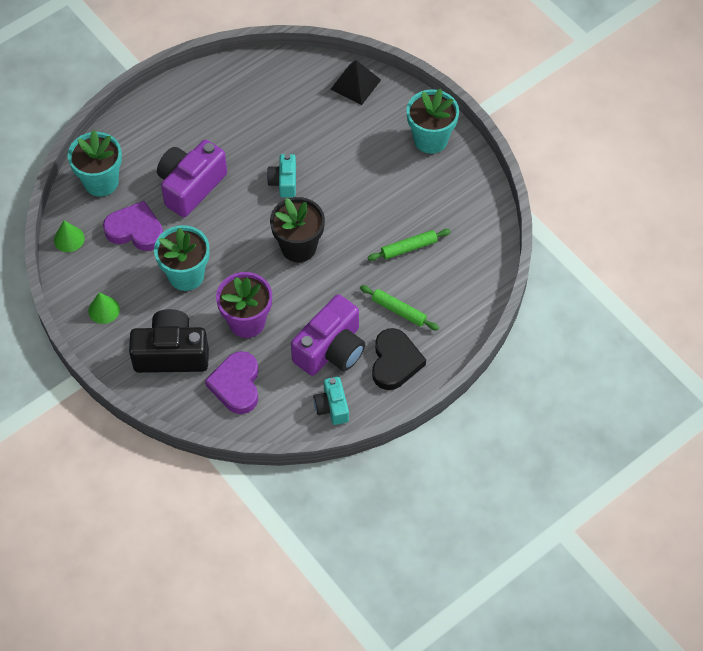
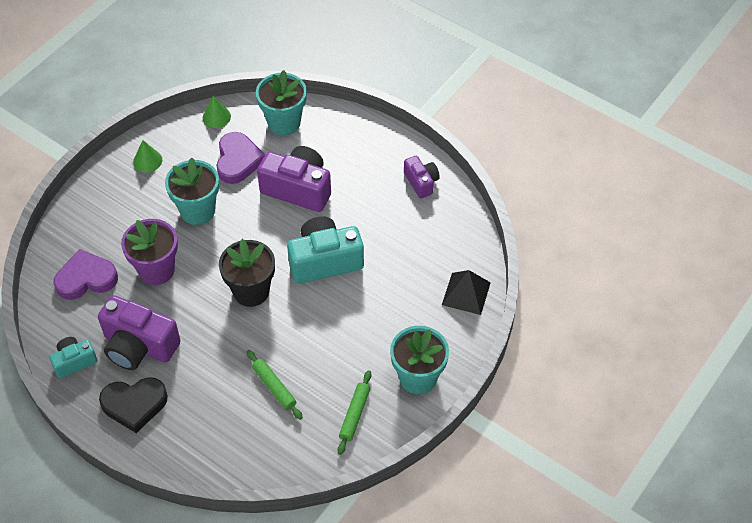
camera: 75 degrees right, 5 degrees down
black camera [129,309,209,373] -> none
turquoise camera [267,154,296,197] -> turquoise camera [287,216,364,284], size x1.80
green rolling pin [360,285,439,331] -> green rolling pin moved to [337,370,372,455]
none -> purple camera [404,156,440,199]

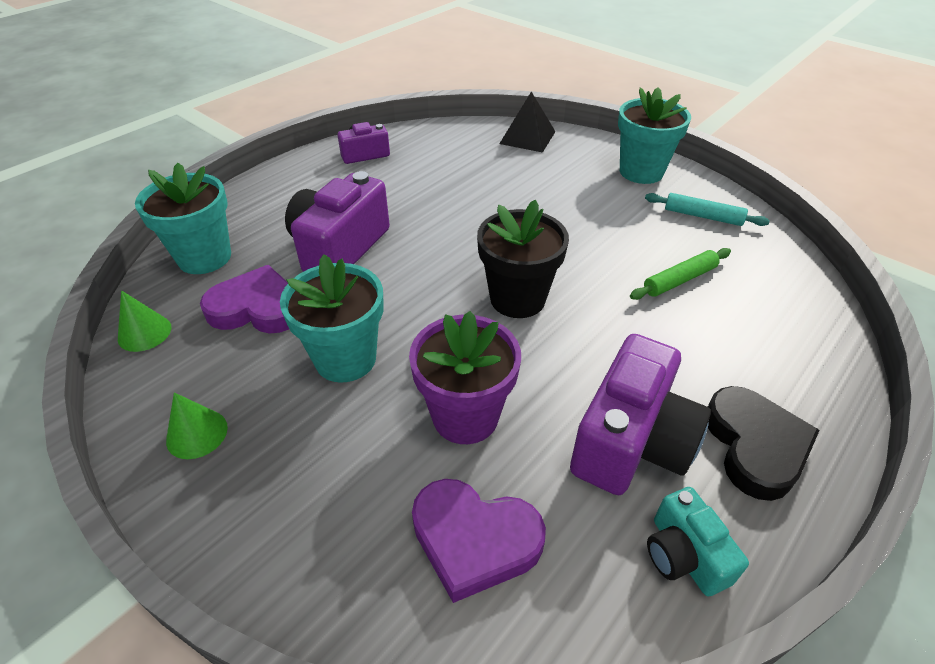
camera: 85 degrees left, 10 degrees down
purple heart [53,249,118,300] -> purple heart turned 60 degrees counterclockwise [412,479,546,603]
turquoise camera [287,216,364,284] -> none
green rolling pin [337,370,372,455] -> turquoise rolling pin [645,193,770,226]

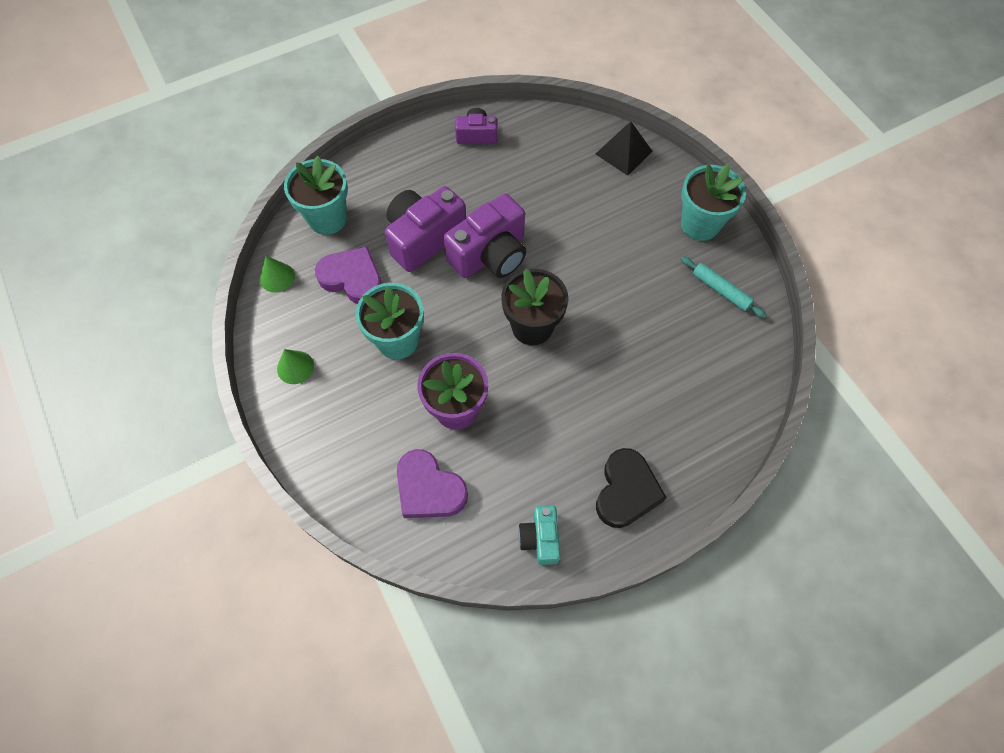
camera: 20 degrees right, 20 degrees up
purple camera [570,334,711,495] -> purple camera moved to [444,193,526,278]
green rolling pin [630,248,731,300] -> none

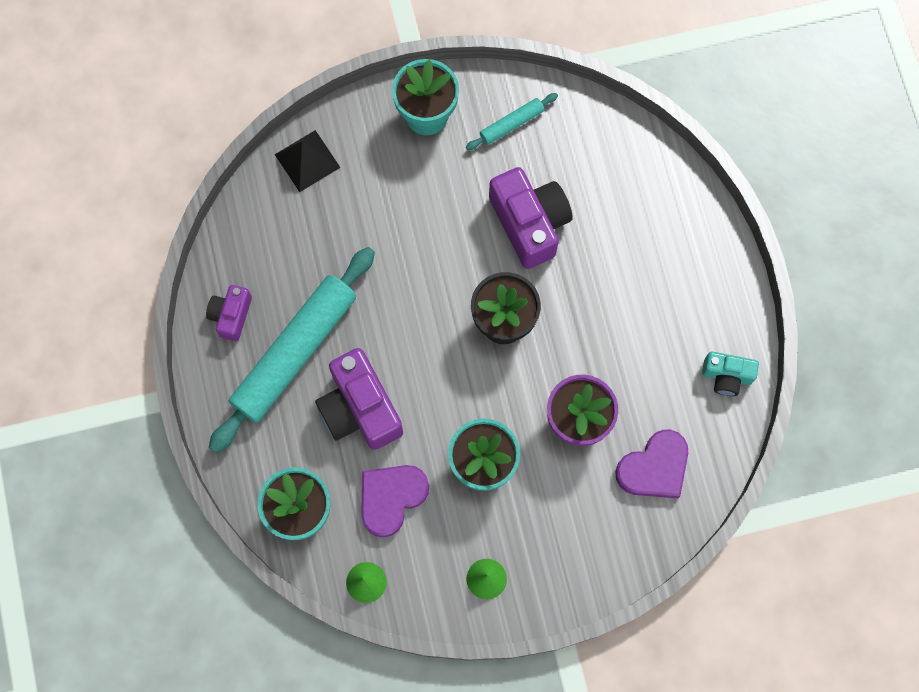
camera: 75 degrees left, 10 degrees up
purple camera [444,193,526,278] -> purple camera moved to [489,167,573,269]
black heart [596,448,667,528] -> none
none -> turquoise rolling pin [209,247,375,453]

